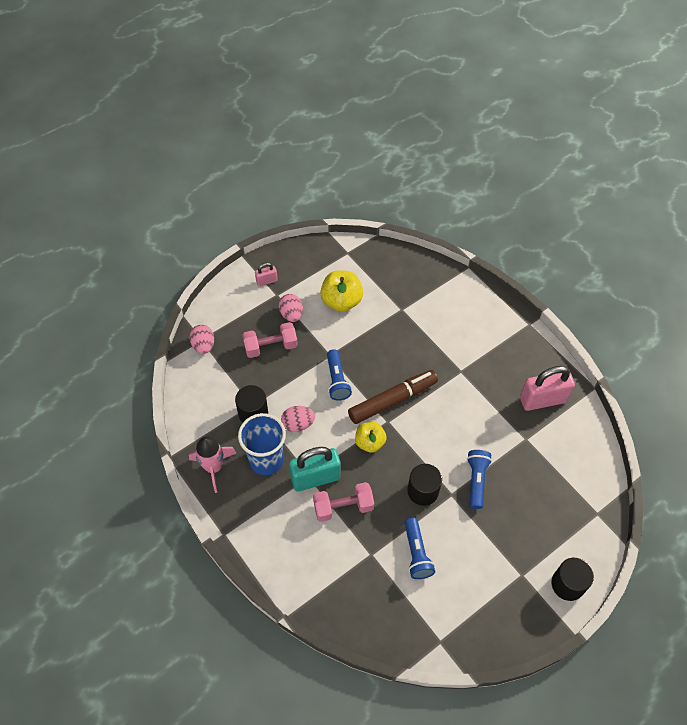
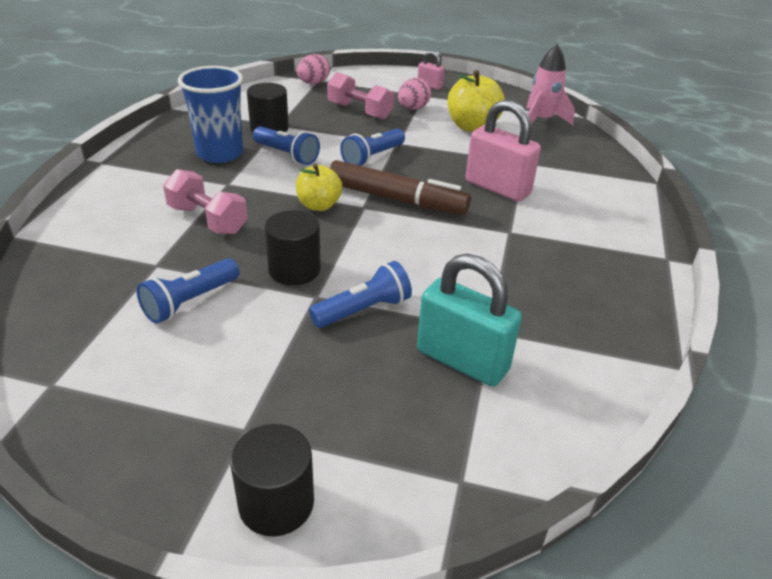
camera: 50 degrees right, 20 degrees down
pink rocket [189,437,236,493] -> pink rocket moved to [526,44,575,125]
pink egg [281,406,315,432] -> blue flashlight [253,126,320,165]
turquoise padlock [289,447,341,492] -> turquoise padlock moved to [417,254,522,387]
pink padlock [520,366,575,411] -> pink padlock moved to [466,100,541,202]

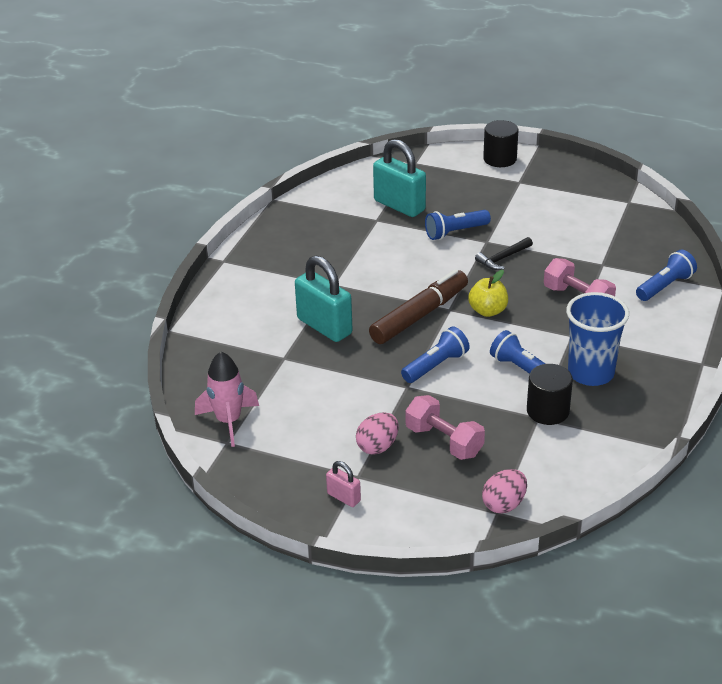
camera: 170 degrees left, 0 degrees up
blue flashlight [136,258,239,324] -> blue flashlight moved to [636,250,697,301]
black cylinder [265,210,321,285] -> black hammer [475,237,533,270]
brown marker [329,160,471,215] -> brown marker turned 105 degrees clockwise [369,269,468,344]
yellow apple [448,70,505,132] -> none
pink padlock [466,100,541,202] -> turquoise padlock [295,255,353,342]

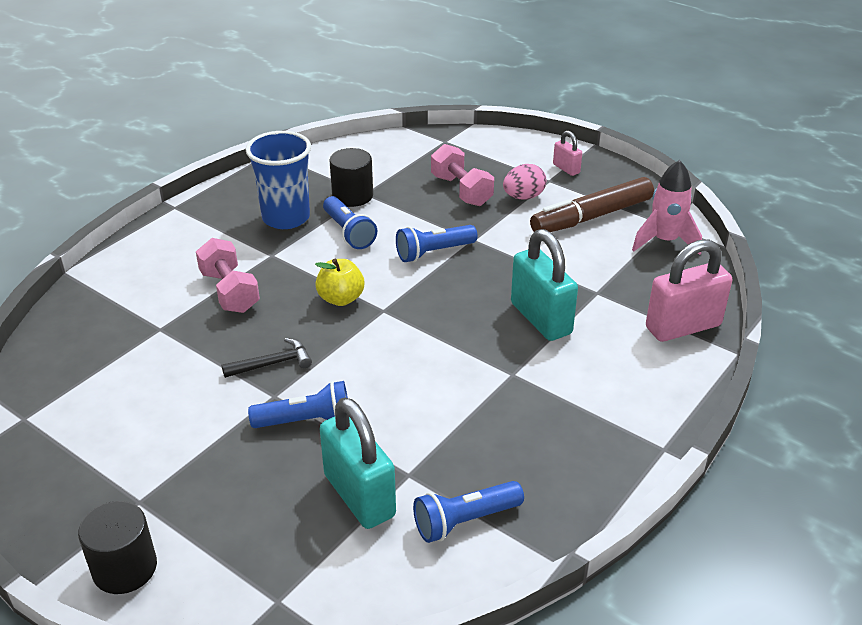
camera: 165 degrees left, 0 degrees up
brown marker [369,269,468,344] -> brown marker moved to [530,177,654,232]
pink egg [482,469,527,514] -> none
blue flashlight [636,250,697,301] -> blue flashlight moved to [413,481,524,543]
none -> pink padlock [646,239,732,342]

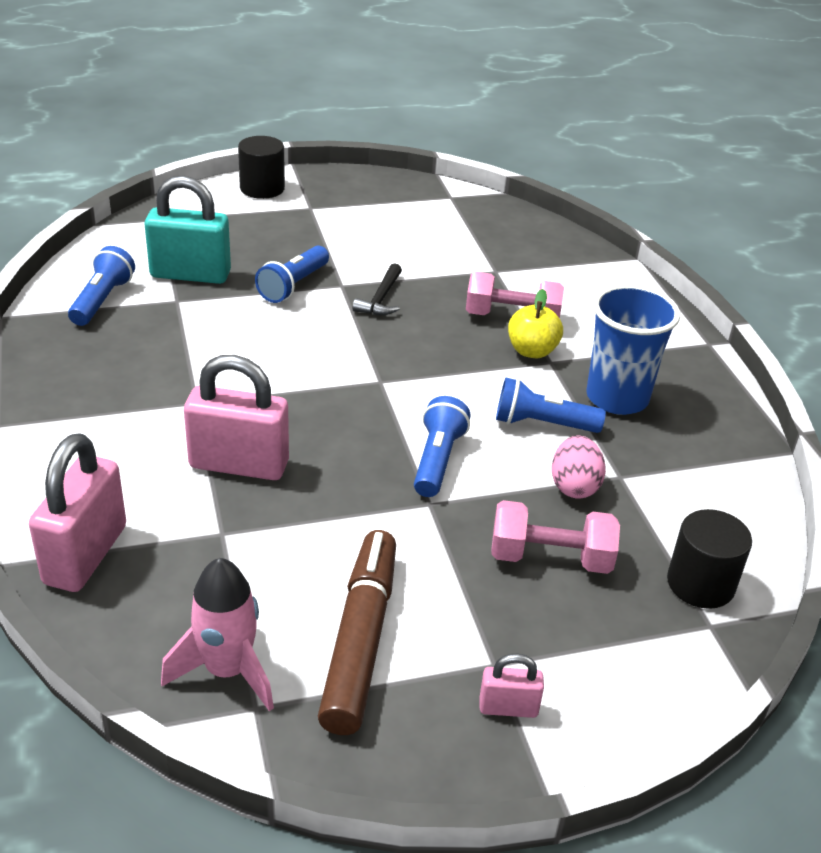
camera: 125 degrees right, 0 degrees up
yellow apple [315,259,365,306] -> yellow apple moved to [508,289,563,358]
black cylinder [329,148,373,207] -> black cylinder moved to [667,509,752,609]
pink egg [503,164,546,199] -> pink egg moved to [552,435,606,499]
turquoise padlock [511,229,578,341] -> pink padlock [184,355,289,480]

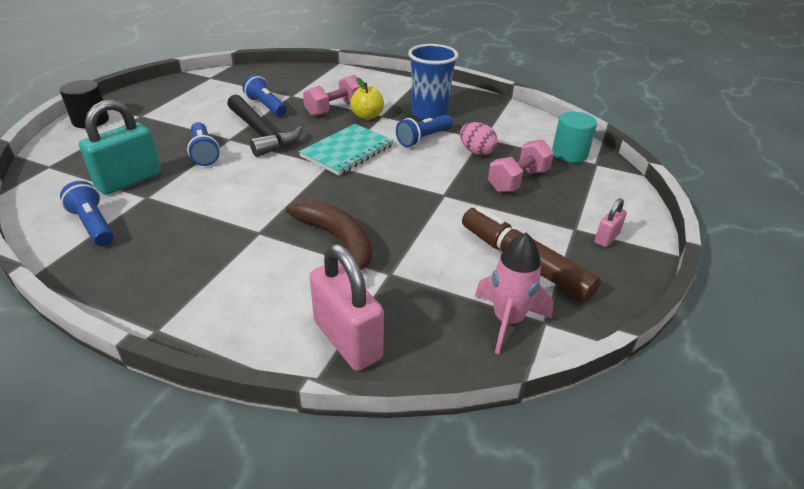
camera: 50 degrees left, 0 degrees up
pink padlock [184,355,289,480] -> brown banana [286,199,372,270]
black hammer [353,263,402,315] -> black hammer [227,94,303,157], size x1.89
blue flashlight [414,396,470,497] -> blue flashlight moved to [242,74,287,117]
black cylinder [667,509,752,609] -> turquoise cylinder [552,111,597,163]
none -> turquoise notebook [299,124,394,176]

